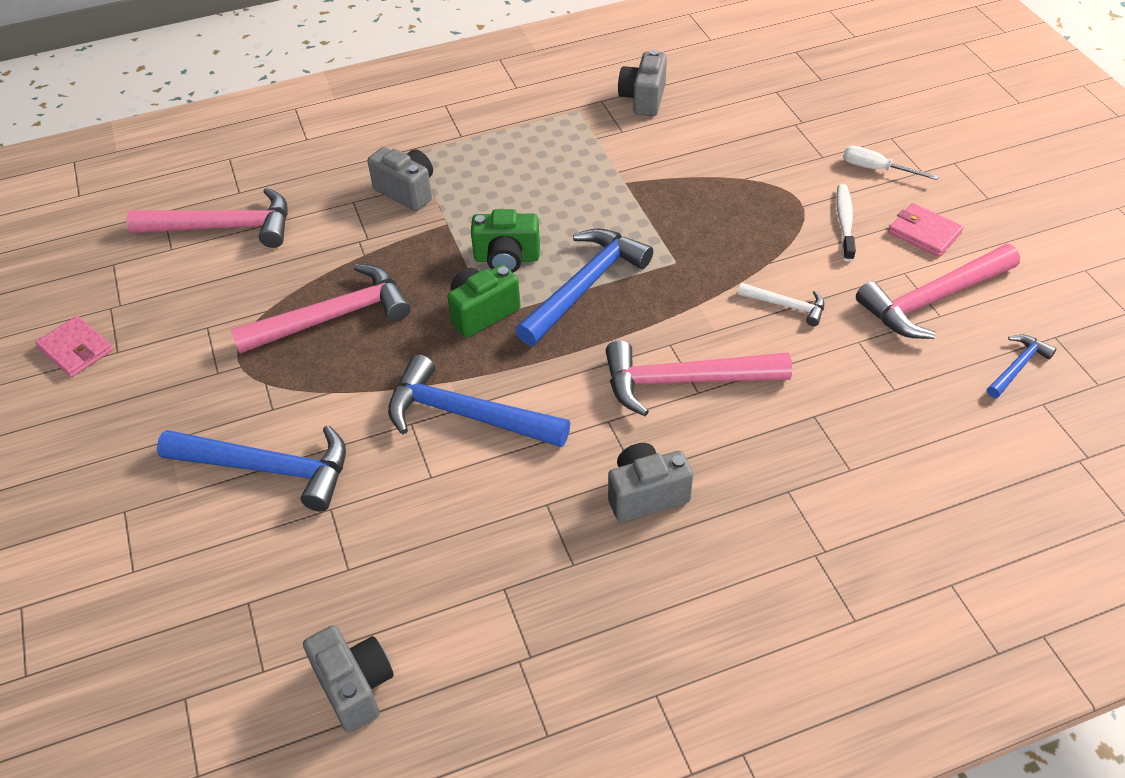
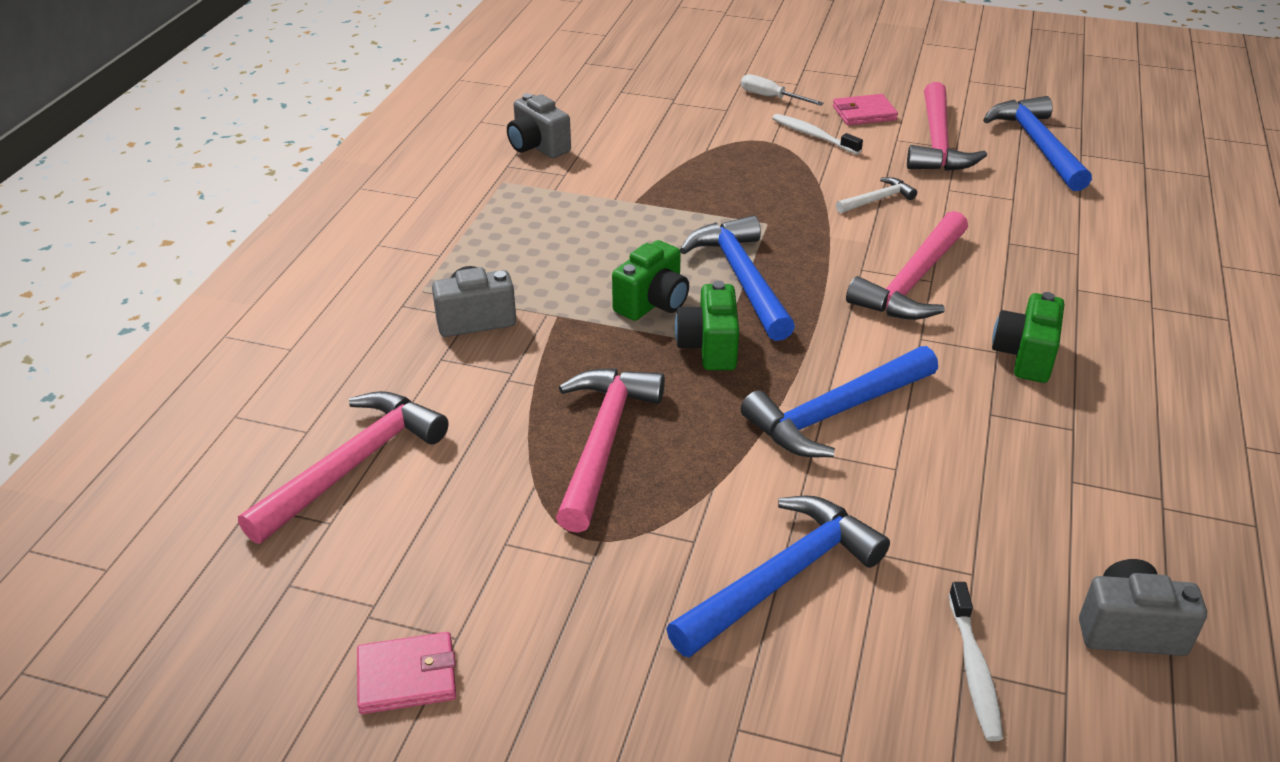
camera: 55 degrees left, 10 degrees down
grey camera [608,443,693,522] -> green camera [992,292,1064,383]
white screwdriver [843,146,939,180] -> white screwdriver turned 60 degrees clockwise [741,74,824,105]
blue hammer [987,335,1056,398] -> blue hammer [983,96,1092,191], size x1.98
none -> white toothbrush [949,582,1003,741]

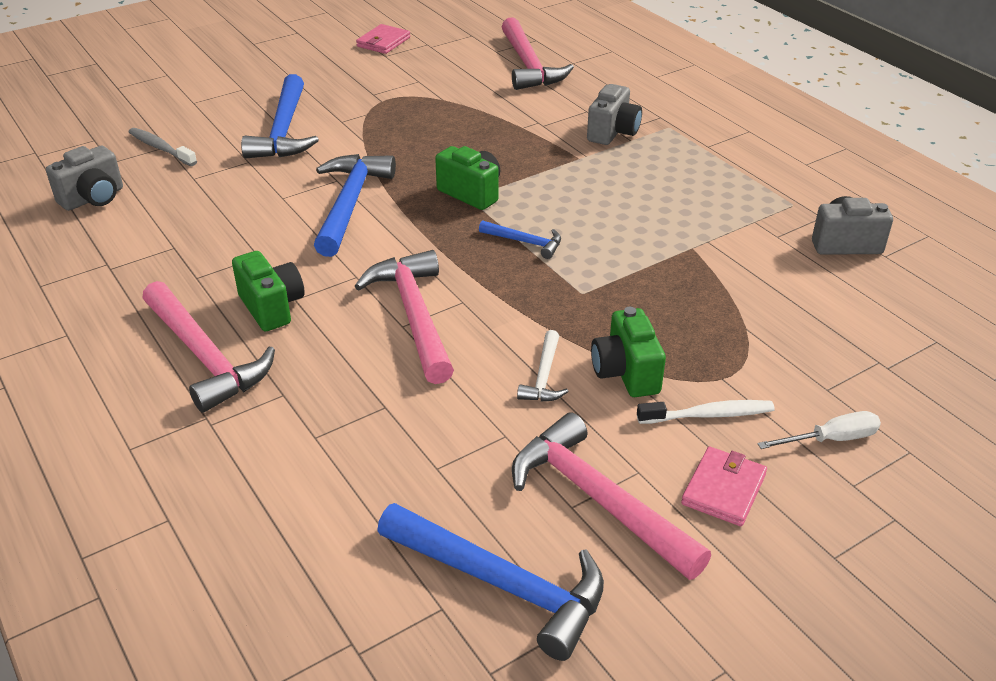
camera: 130 degrees right, 0 degrees up
pink hammer [556,368,665,533] -> pink hammer moved to [143,281,275,413]
green camera [612,240,689,321] -> green camera moved to [591,307,666,397]
blue hammer [680,215,795,341] -> blue hammer [479,220,561,259], size x0.50
white toothbrush [949,582,1003,741] -> grey toothbrush [129,128,197,166]

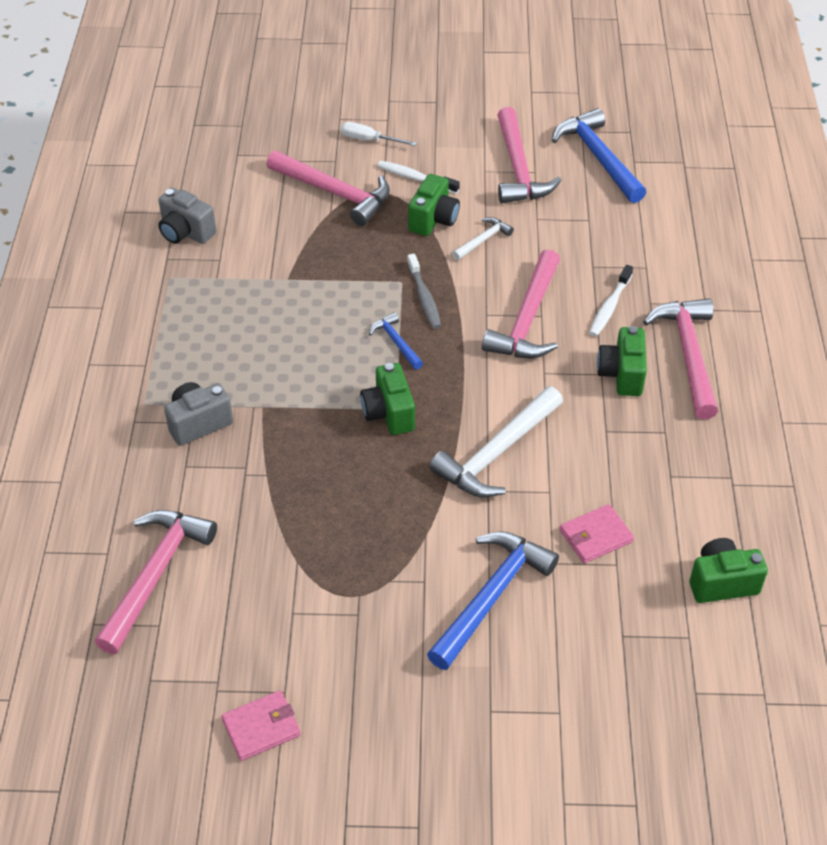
camera: 145 degrees left, 10 degrees up
grey camera [46,146,123,211] -> green camera [689,538,768,603]
grey toothbrush [129,128,197,166] -> grey toothbrush moved to [407,254,441,329]
blue hammer [314,154,396,257] -> white hammer [429,386,563,497]
pink wallet [681,447,767,526] -> pink wallet moved to [560,504,634,563]
none -> pink hammer [267,150,390,226]
none -> white toothbrush [589,265,633,336]

